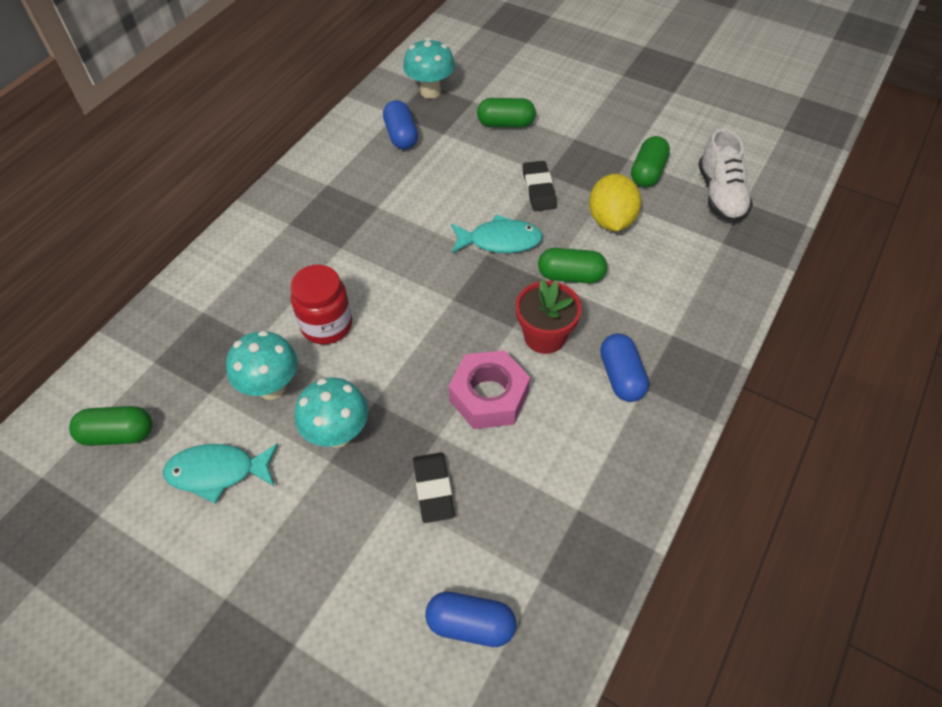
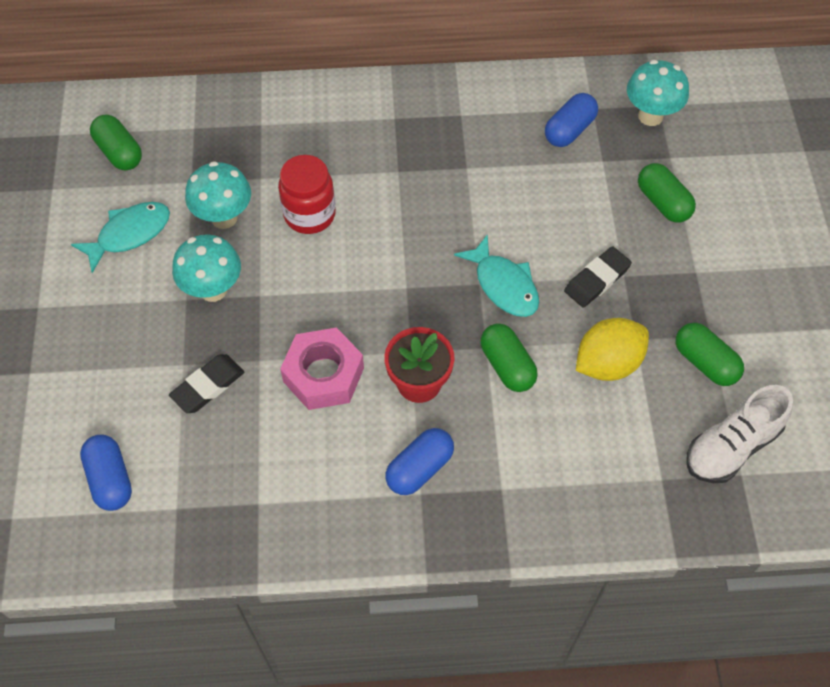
camera: 55 degrees right, 5 degrees up
turquoise fish [163,443,278,504] -> turquoise fish turned 90 degrees clockwise [71,202,170,273]
green capsule [631,136,670,187] -> green capsule turned 60 degrees clockwise [675,323,744,386]

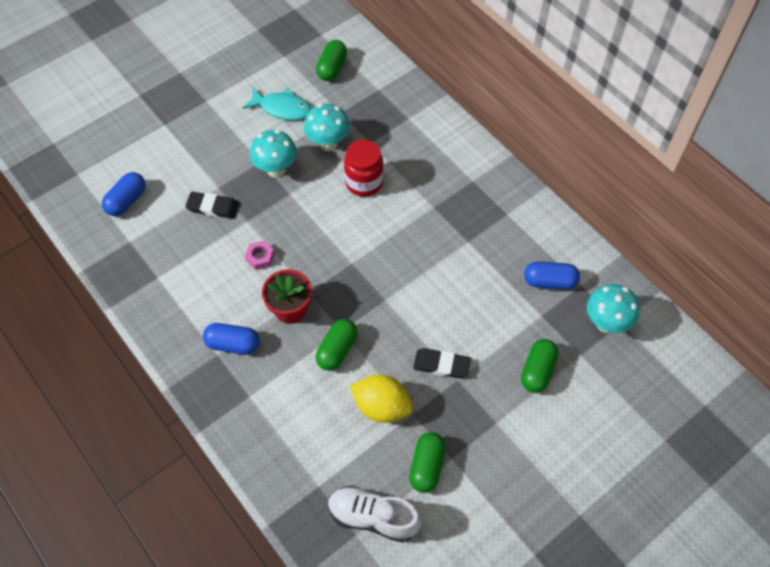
camera: 55 degrees right, 0 degrees up
pink nut [280,327,364,410] -> pink nut [245,241,275,270], size x0.51
turquoise fish [454,234,539,317] -> none

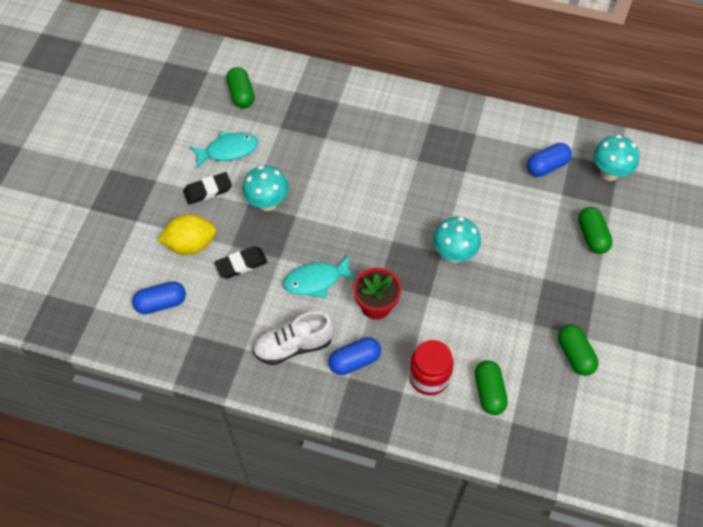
camera: 35 degrees left, 0 degrees up
blue capsule [102,172,146,216] -> blue capsule turned 75 degrees clockwise [132,281,186,314]
pink nut [245,241,275,270] -> turquoise fish [284,255,357,298]
turquoise mushroom [304,104,350,151] -> turquoise mushroom moved to [433,217,481,263]
green capsule [316,319,357,371] -> green capsule moved to [475,360,508,415]
white shoe [328,486,422,543] -> white shoe moved to [252,311,334,365]
red jar [344,140,384,197] -> red jar moved to [409,340,453,395]
yellow lemon [350,375,413,423] -> yellow lemon moved to [158,214,217,255]
black eraser [413,348,471,379] -> black eraser moved to [183,172,232,205]

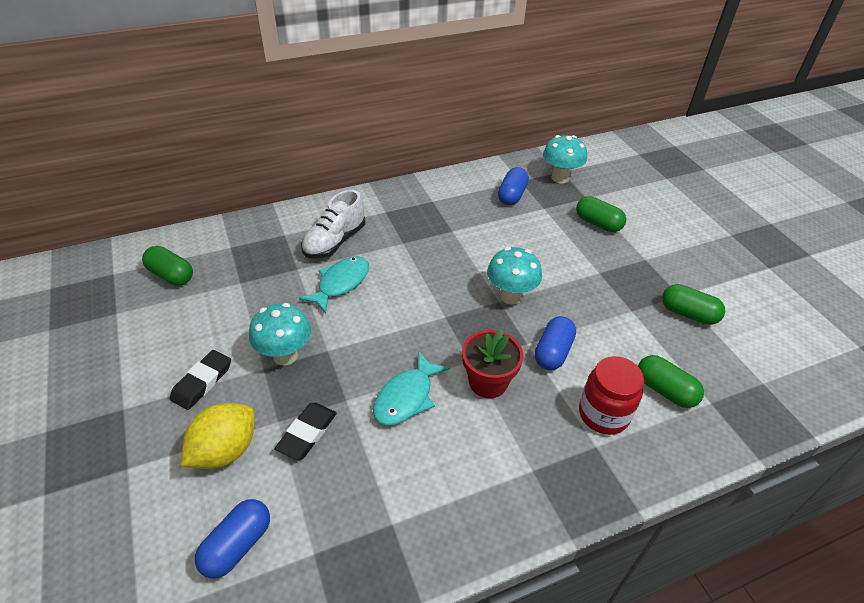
camera: 40 degrees left, 15 degrees down
turquoise fish [190,131,258,169] -> turquoise fish moved to [299,256,369,314]
white shoe [252,311,334,365] -> white shoe moved to [301,190,365,259]
blue capsule [329,337,381,375] -> blue capsule moved to [534,316,576,370]

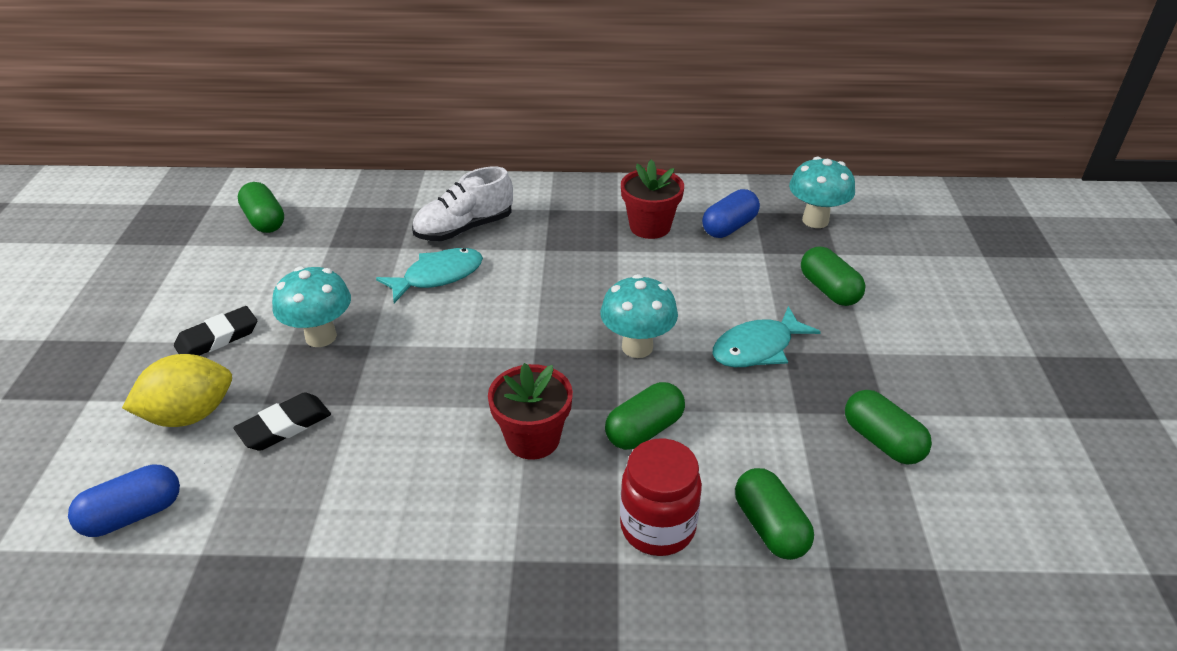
camera: 25 degrees right, 5 degrees down
turquoise fish [373,352,450,426] -> turquoise fish moved to [713,306,821,367]
blue capsule [534,316,576,370] -> green capsule [605,382,685,450]
none -> red flower pot [621,159,684,239]

